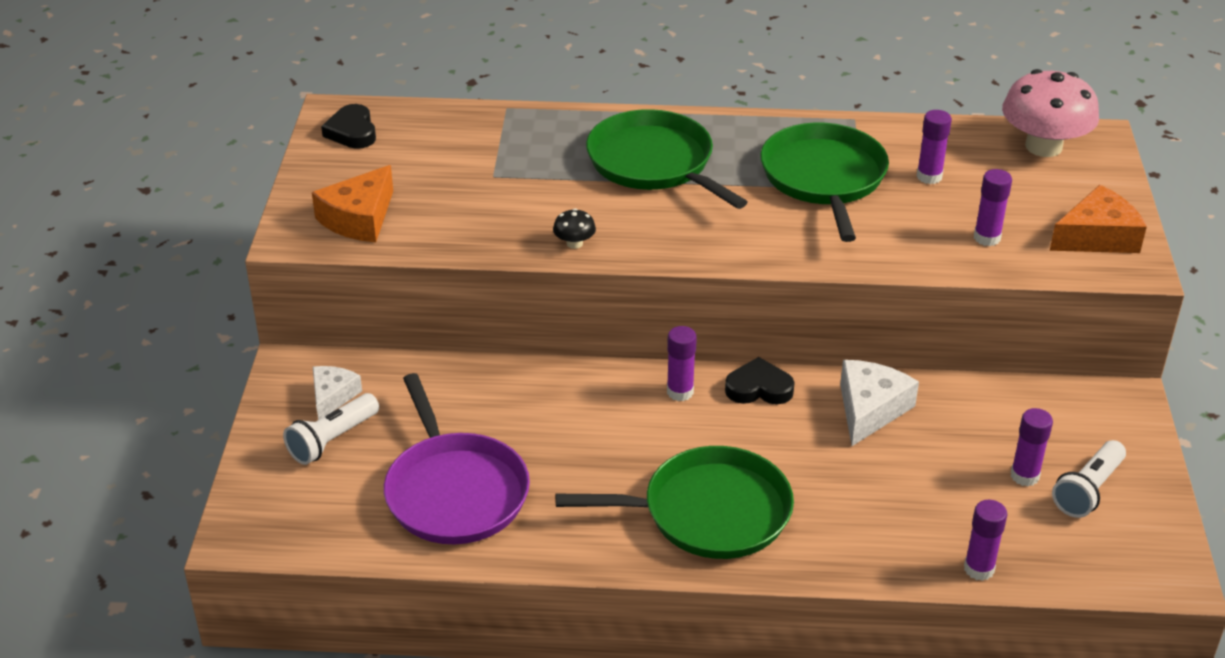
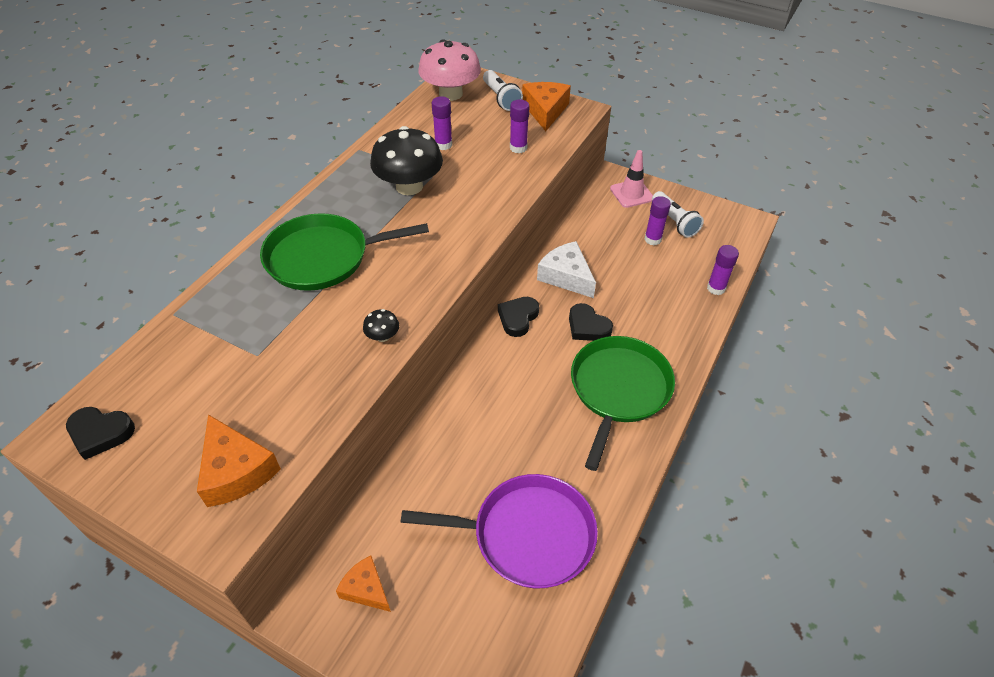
camera: 65 degrees left, 10 degrees up
white flashlight [283,393,379,465] -> white flashlight moved to [483,70,523,111]
white cheese [313,366,362,420] -> orange cheese [336,556,391,612]
purple glue stick [667,326,697,401] -> none
green pan [760,122,889,242] -> black mushroom [370,126,443,195]
none -> black heart [569,303,613,341]
none -> pink traffic cone [610,150,653,208]

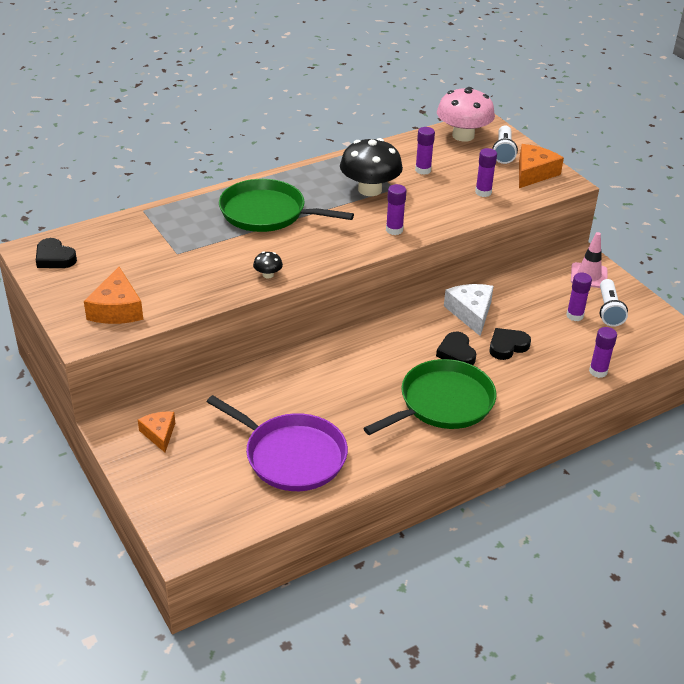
camera: 30 degrees right, 10 degrees down
black heart [498,297,539,337] -> black heart moved to [489,328,531,360]
none -> purple glue stick [386,184,406,235]

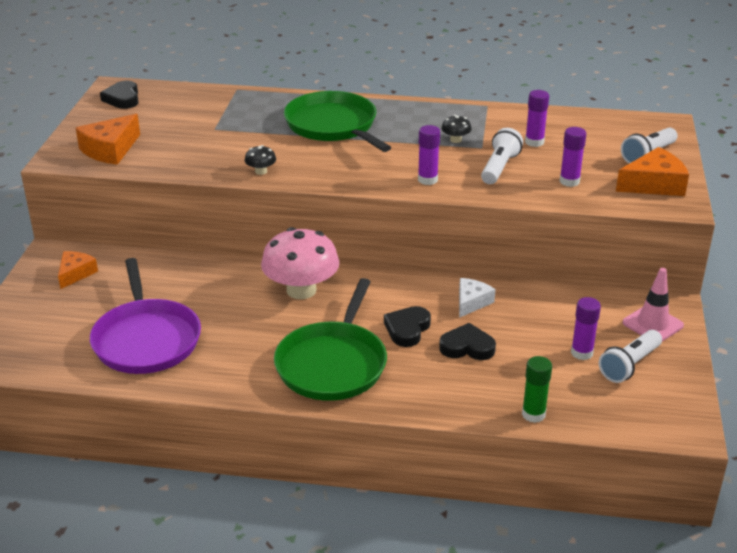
camera: 40 degrees right, 5 degrees down
black mushroom [340,138,403,196] -> black mushroom [441,115,472,143], size x0.42
green pan [363,359,496,435] -> green pan turned 105 degrees clockwise [274,278,387,401]
pink mushroom [437,87,495,142] -> pink mushroom moved to [261,227,339,299]
white cheese [444,284,494,336] -> white cheese [459,278,495,318], size x0.65
purple glue stick [589,327,617,378] -> green glue stick [522,356,552,423]
none -> white flashlight [481,128,523,184]

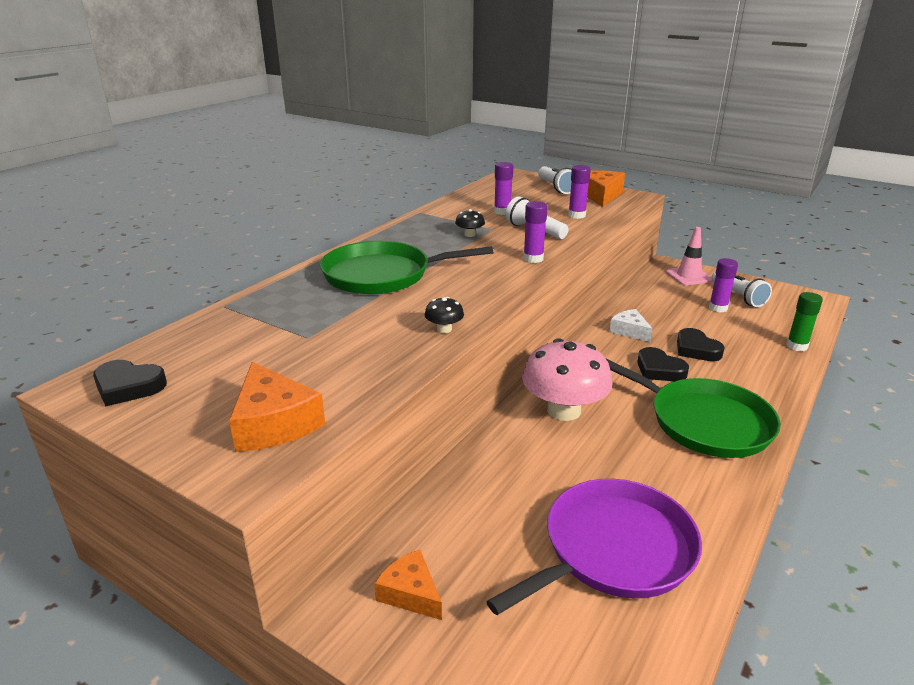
camera: 65 degrees left, 5 degrees down
purple pan [90,258,201,374] -> purple pan turned 45 degrees counterclockwise [486,479,702,615]
black heart [439,323,496,360] -> black heart turned 60 degrees counterclockwise [677,328,725,361]

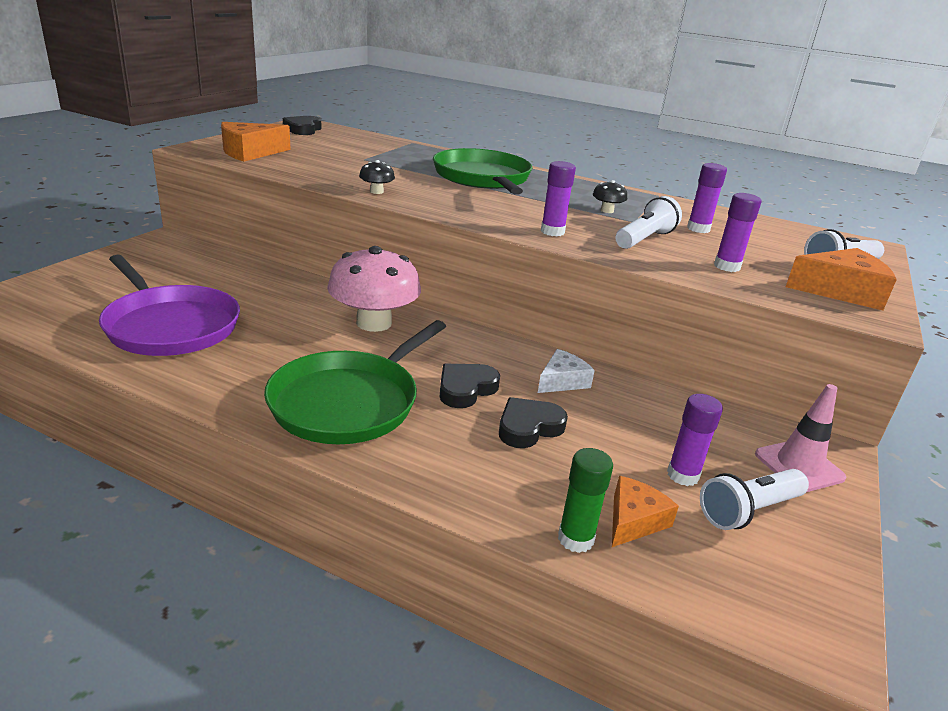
camera: 80 degrees right, 0 degrees up
orange cheese [374,550,442,620] -> orange cheese moved to [612,476,679,547]

